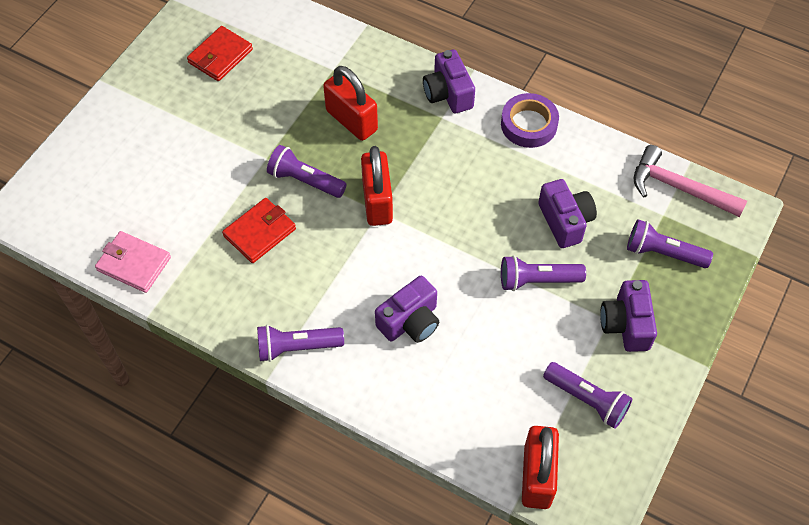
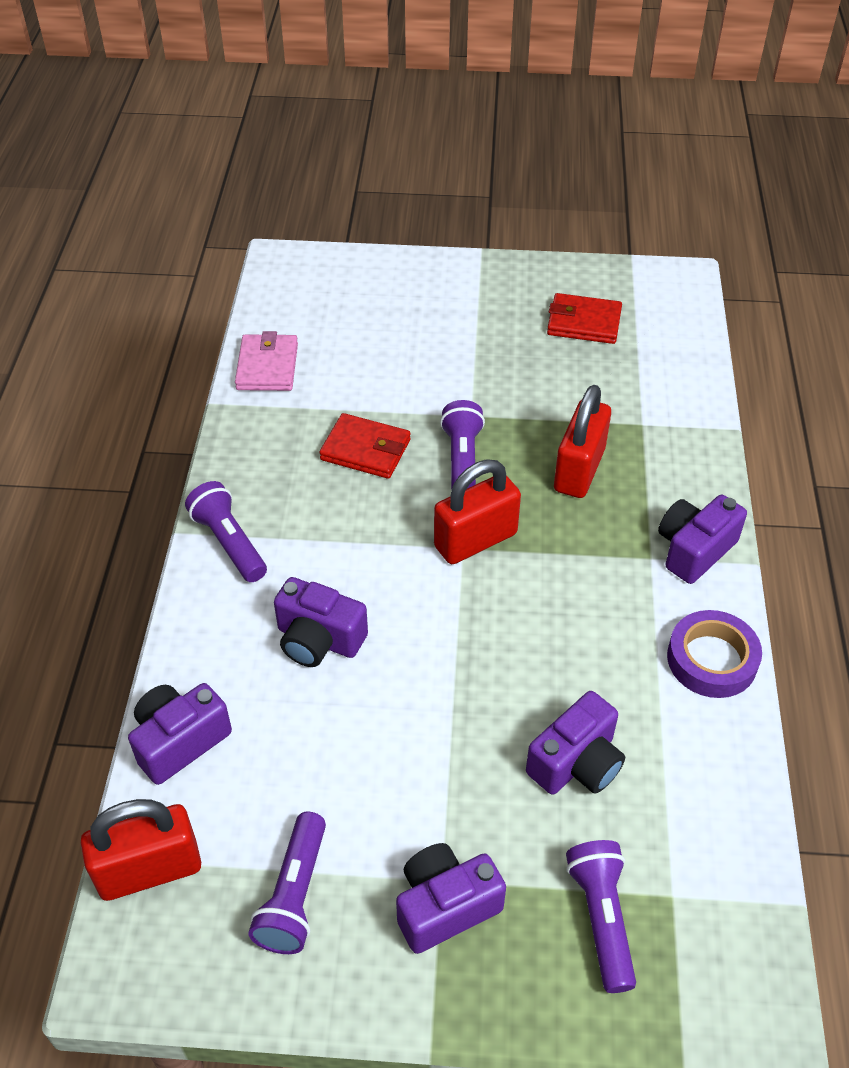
camera: 65 degrees right, 10 degrees down
purple flashlight [501,255,586,291] -> none
pink hammer [634,145,747,217] -> none
none -> purple camera [128,683,232,785]

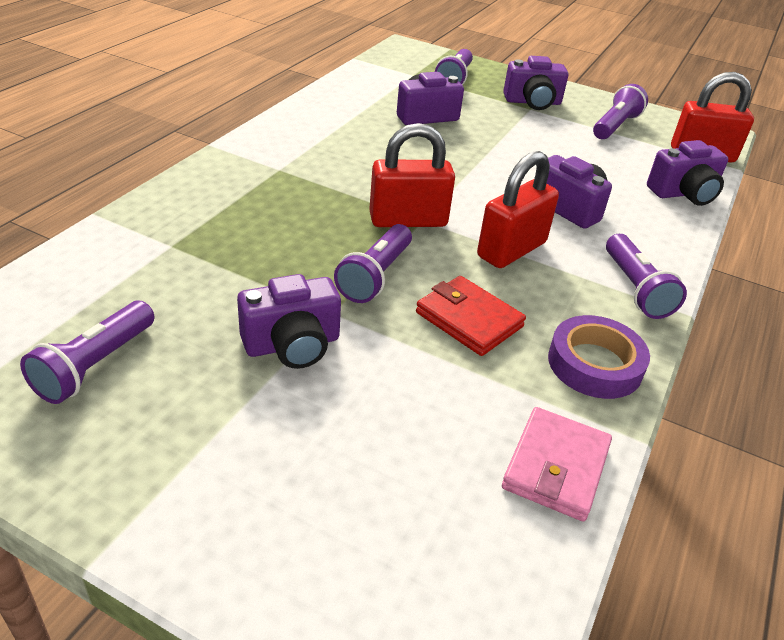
camera: 160 degrees left, 10 degrees down
red wallet [547,293,622,344] -> purple flashlight [20,301,155,404]
red padlock [554,385,611,498] -> red padlock moved to [477,151,559,268]
purple camera [658,495,747,584] -> purple camera moved to [237,274,341,369]
purple tape [667,610,762,698] -> purple tape moved to [548,315,650,399]

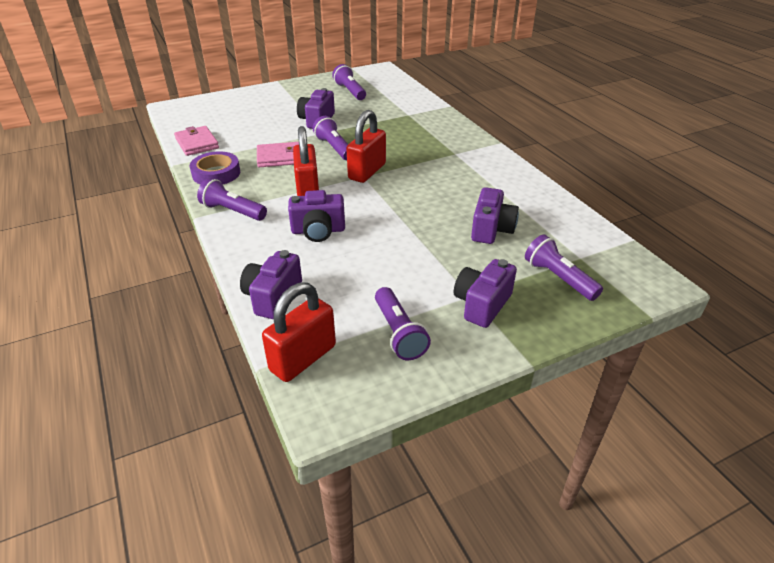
camera: 130 degrees right, 0 degrees up
red wallet [416,276,526,356] -> pink wallet [257,142,299,167]

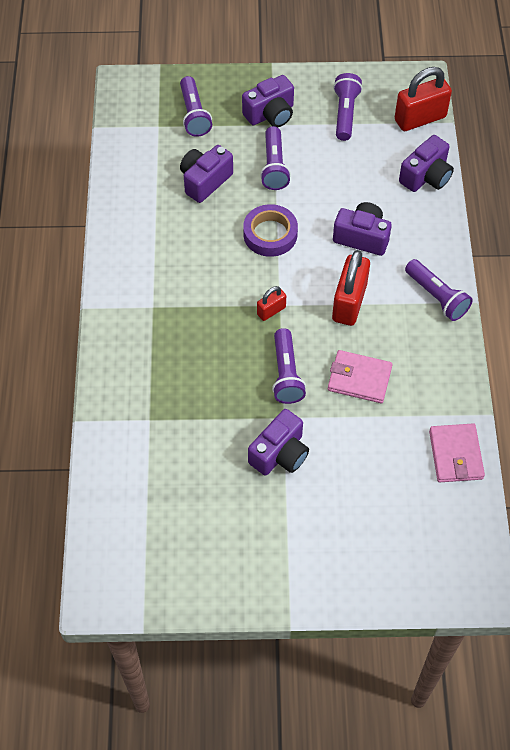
camera: 155 degrees left, 20 degrees up
purple tape [190,151,240,185] -> purple tape moved to [243,204,298,257]
purple flashlight [332,64,366,100] -> purple flashlight moved to [260,126,291,190]
red padlock [346,110,386,183] -> red padlock [257,286,286,321], size x0.52

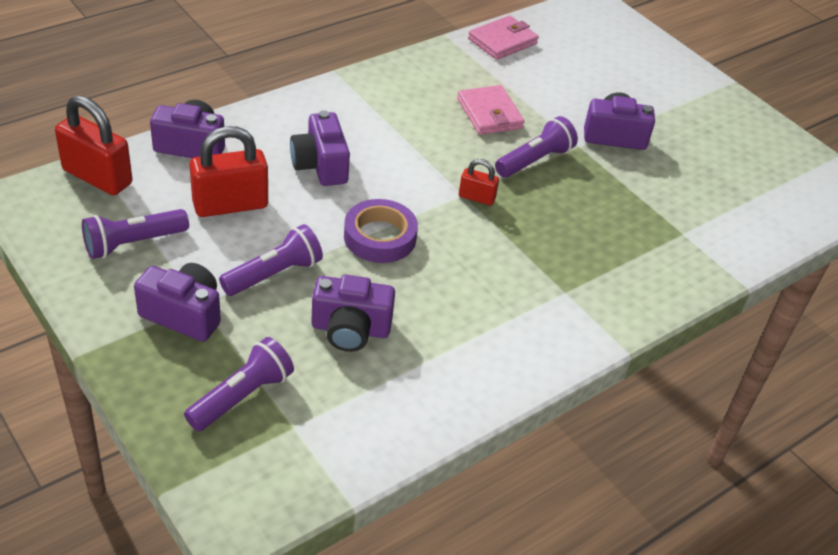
camera: 130 degrees left, 15 degrees down
red padlock [332,250,370,326] -> red padlock moved to [190,126,268,217]
purple flashlight [405,259,473,321] -> none

